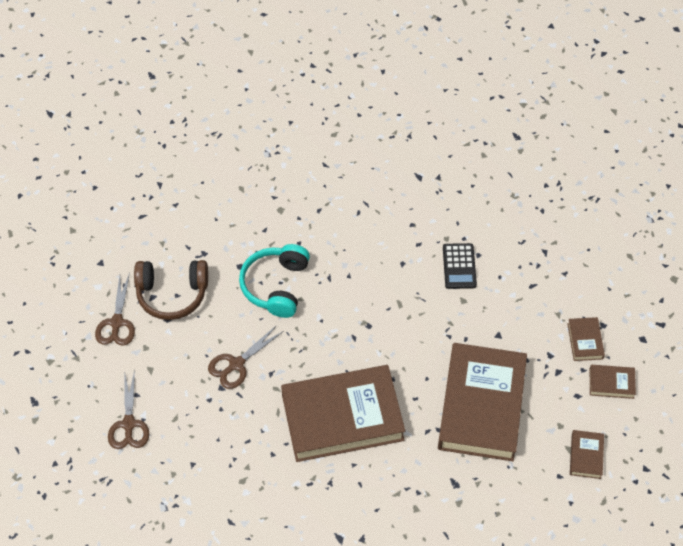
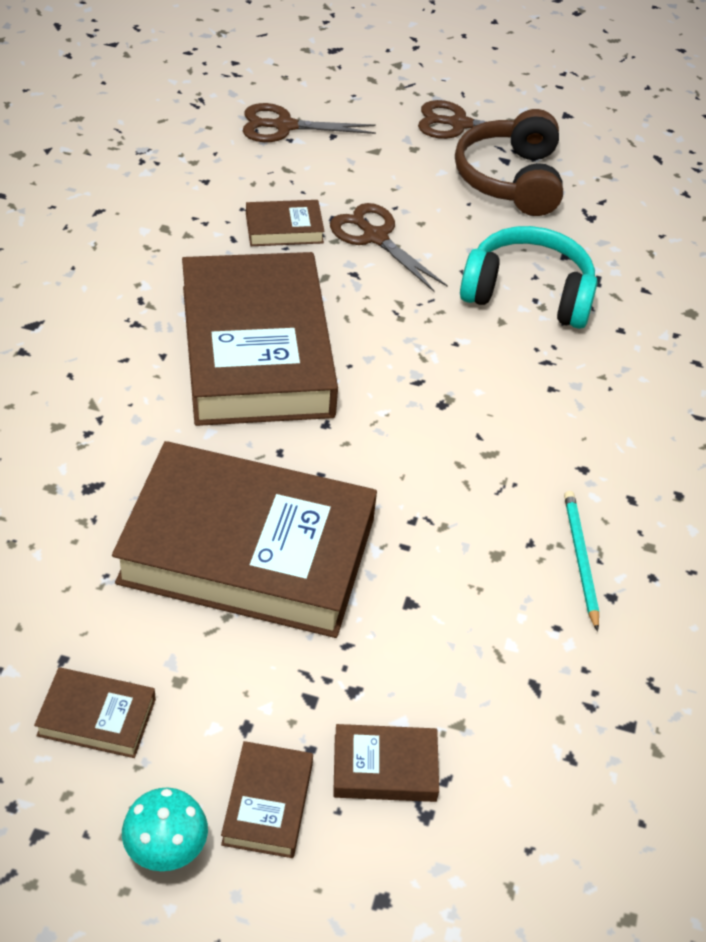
camera: 90 degrees right, 10 degrees down
black calculator [443,243,477,289] -> turquoise pencil [564,491,599,632]
none -> turquoise mushroom [122,788,208,871]
none -> brown book [246,200,325,246]

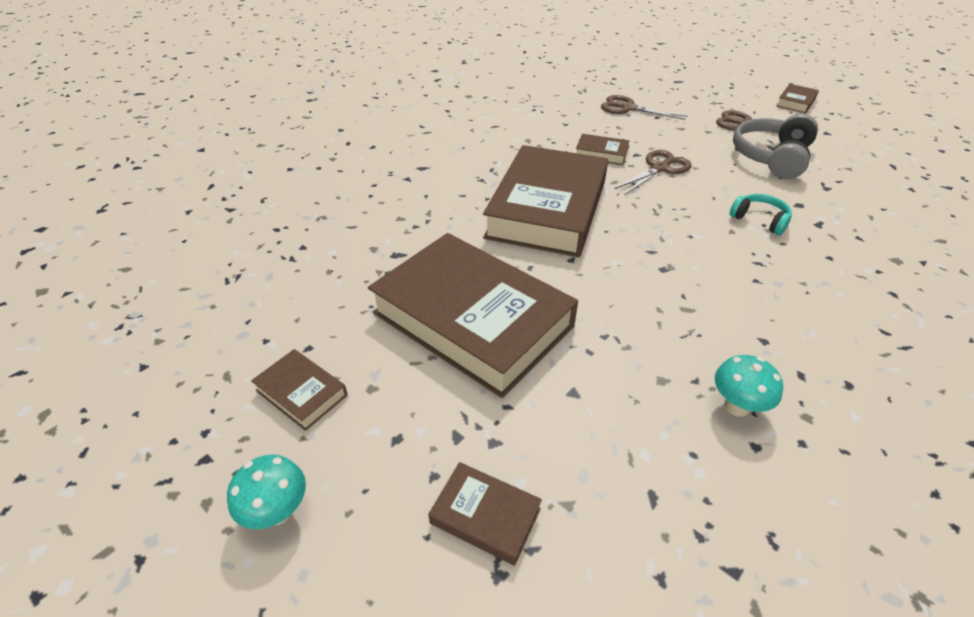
camera: 30 degrees right, 5 degrees down
brown book [221,741,313,858] -> brown book moved to [776,84,819,113]
brown scissors [330,203,448,292] -> brown scissors turned 60 degrees clockwise [615,150,692,195]
brown headphones [455,109,563,216] -> grey headphones [733,114,818,179]
turquoise headphones [460,226,598,329] -> turquoise headphones [730,194,792,235], size x0.55
turquoise pencil [564,491,599,632] -> turquoise mushroom [715,355,783,417]

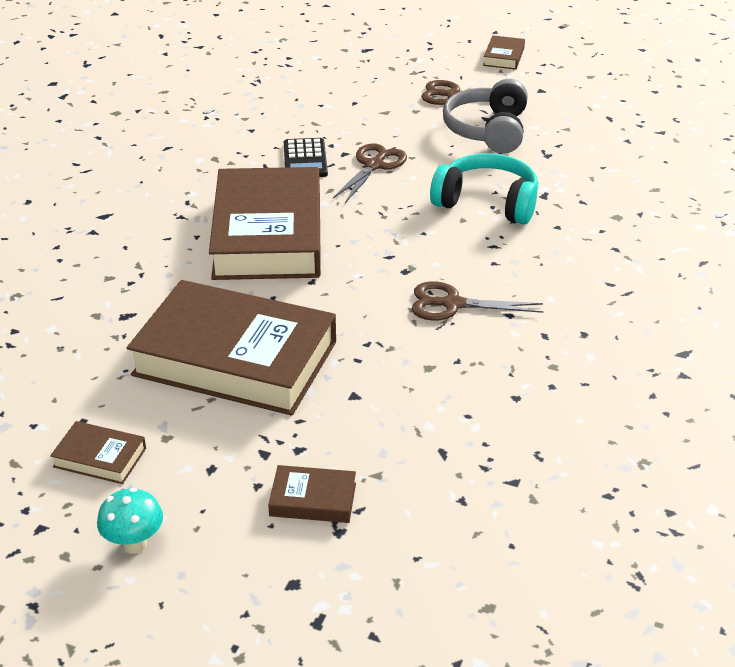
camera: 20 degrees left, 5 degrees down
brown book [576,134,629,165] -> black calculator [284,138,328,177]
brown scissors [601,95,687,120] -> brown scissors moved to [412,281,543,321]
turquoise mushroom [715,355,783,417] -> none
turquoise headphones [730,194,792,235] -> turquoise headphones [430,153,538,224], size x1.81

